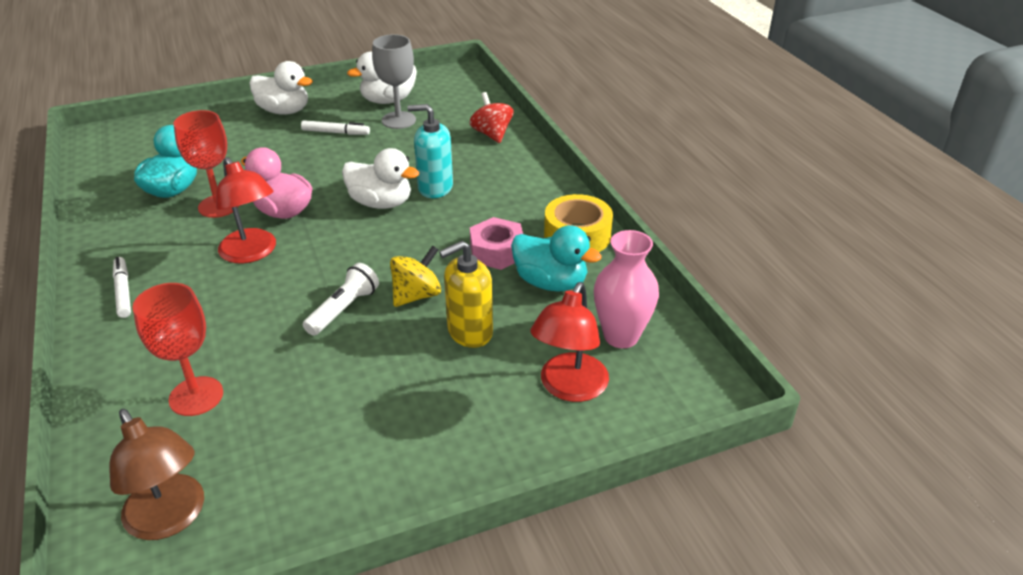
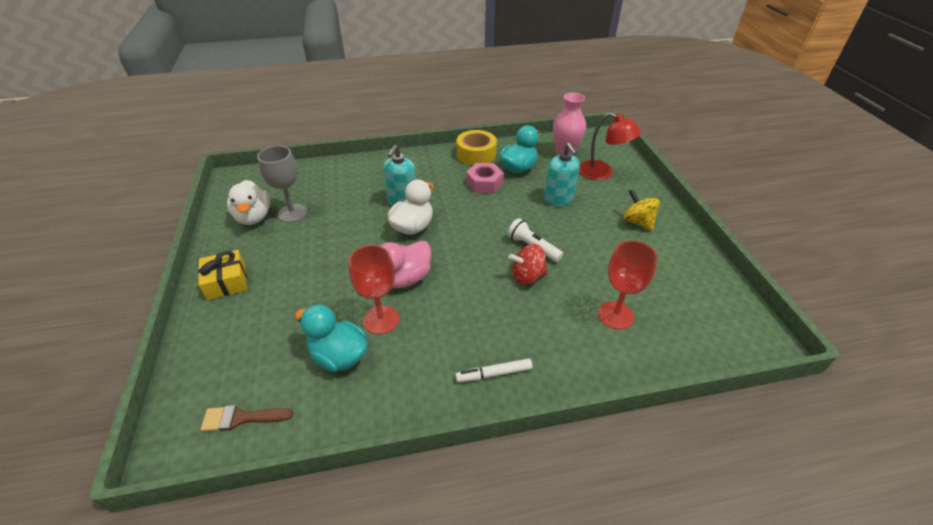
camera: 80 degrees left, 5 degrees up
brown lamp [109,409,204,540] -> none
red lamp [216,157,276,263] -> none
white duck [249,61,313,115] -> yellow gift [198,250,247,300]
white marker [301,120,370,135] -> none
yellow spinning top [390,246,441,307] -> yellow spinning top moved to [623,189,660,231]
yellow soap dispenser [439,241,493,348] -> turquoise soap dispenser [544,143,580,206]
red spinning top [470,92,514,143] -> red spinning top moved to [508,244,548,285]
none -> brown brush [200,405,293,431]

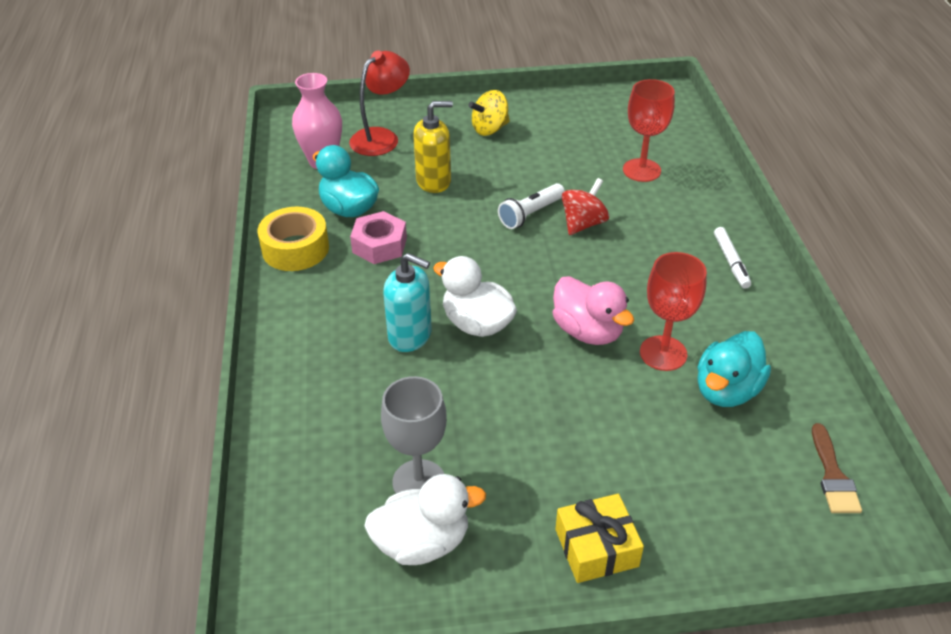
camera: 85 degrees left, 0 degrees up
red spinning top [508,244,548,285] -> red spinning top turned 135 degrees counterclockwise [562,178,609,235]
turquoise soap dispenser [544,143,580,206] -> yellow soap dispenser [413,101,453,193]

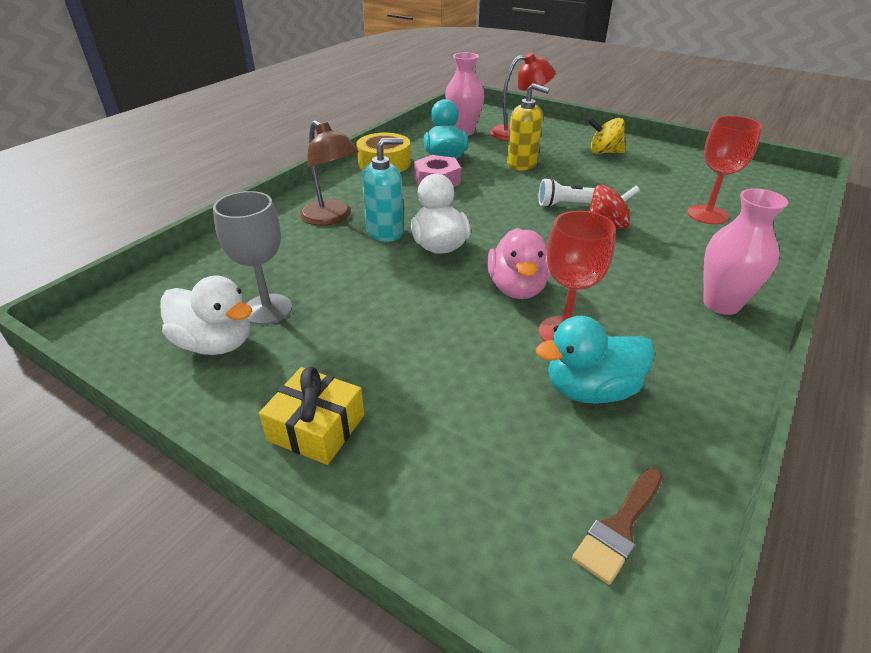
camera: 40 degrees right, 5 degrees down
turquoise soap dispenser [383,253,432,352] -> turquoise soap dispenser turned 90 degrees counterclockwise [362,138,404,242]
white marker [714,227,751,289] -> pink vase [704,188,788,315]
none -> brown lamp [299,120,359,226]

